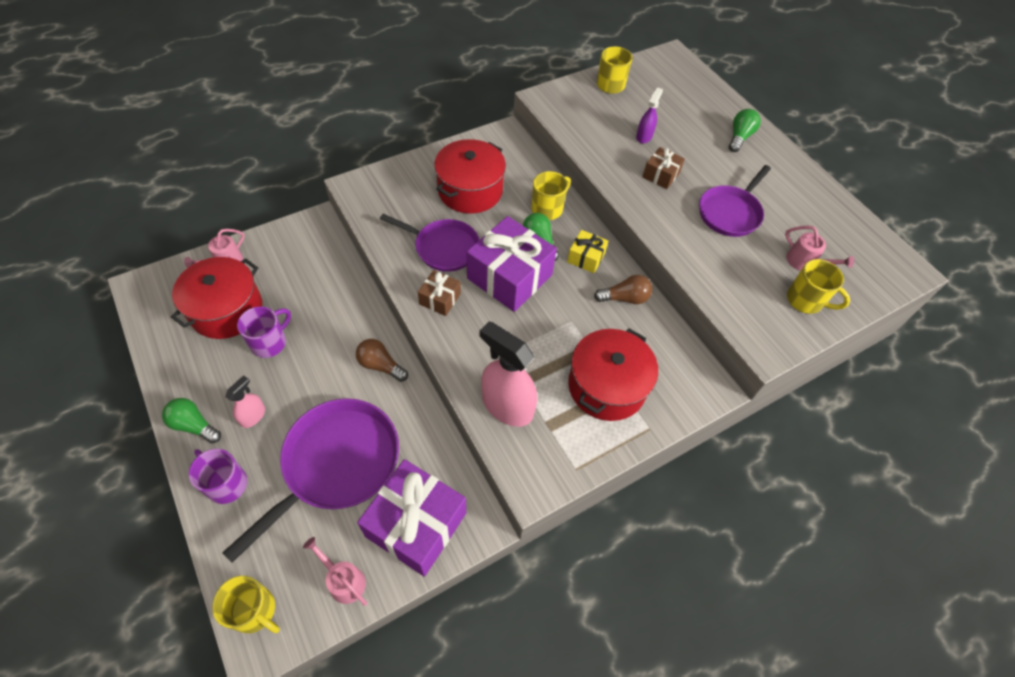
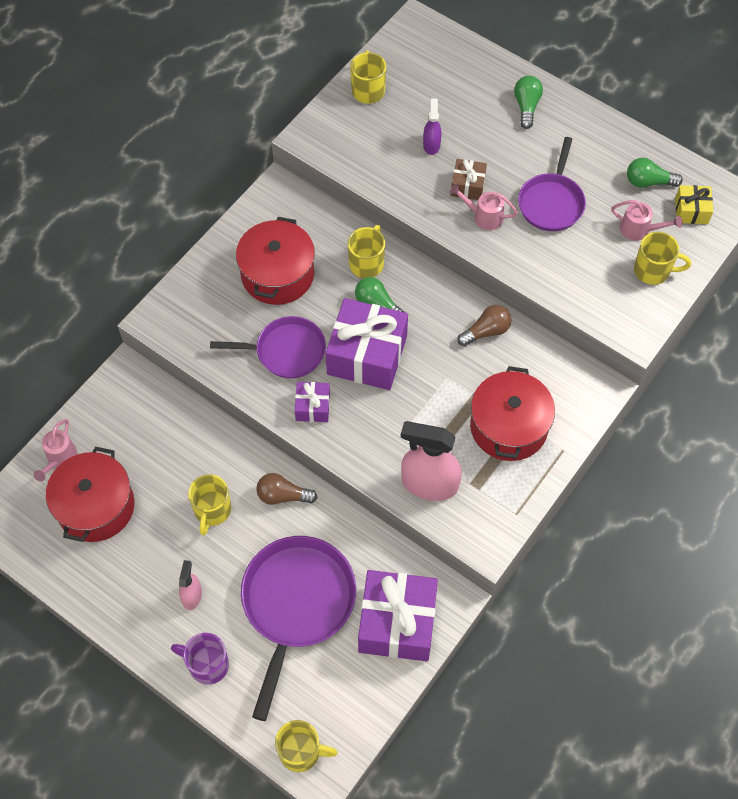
camera: 20 degrees left, 5 degrees up
green light bulb [162,398,221,444] -> green light bulb moved to [627,158,683,188]
purple mug [237,306,291,358] -> none
pink watering can [303,537,367,606] -> pink watering can moved to [450,184,518,230]
brown gift [418,270,461,316] -> purple gift [295,382,330,422]
yellow gift [567,230,608,273] -> yellow gift moved to [675,185,713,224]
none -> yellow mug [188,474,231,536]

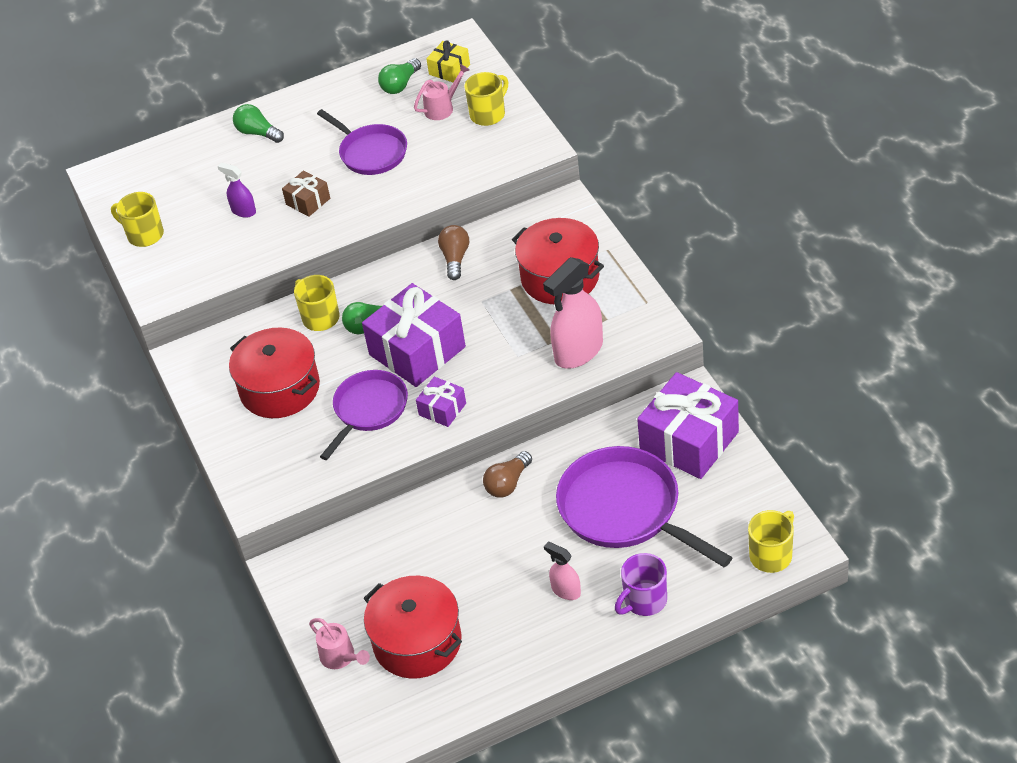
camera: 55 degrees left, 15 degrees down
yellow mug [188,474,231,536] -> none
pink watering can [450,184,518,230] -> none

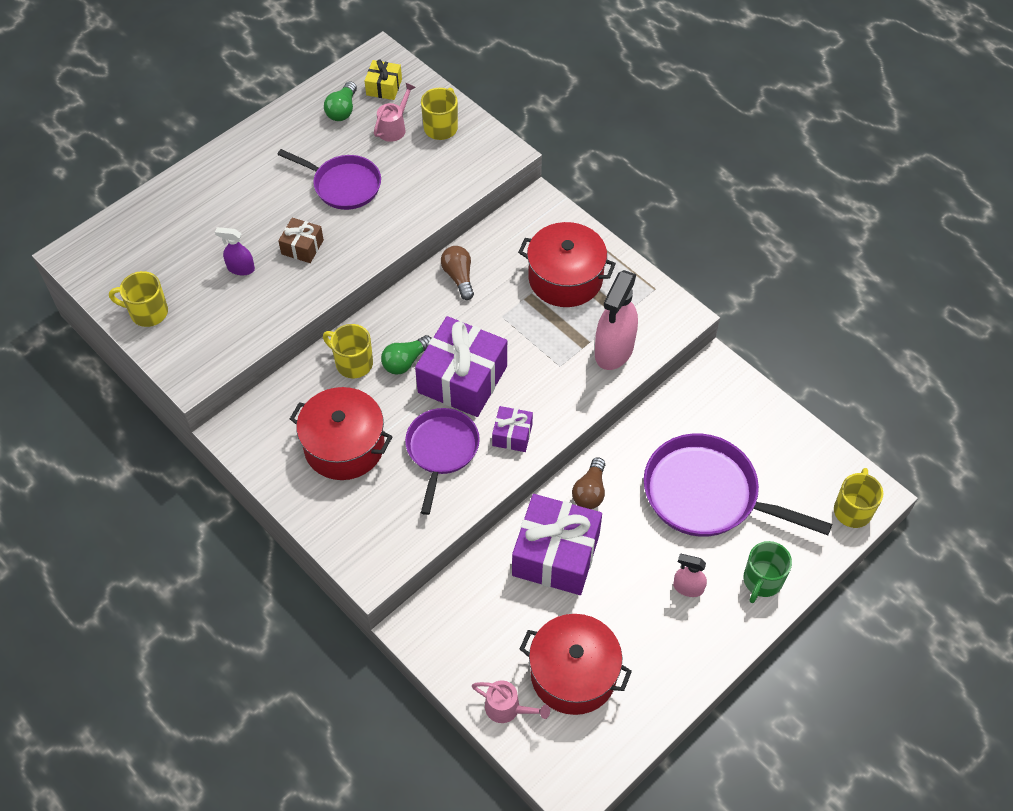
camera: 25 degrees left, 10 degrees up
green light bulb [233,104,284,143] -> none
purple mug [615,553,667,616] -> green mug [743,541,792,603]
purple gift [637,372,739,479] -> purple gift moved to [512,494,602,595]

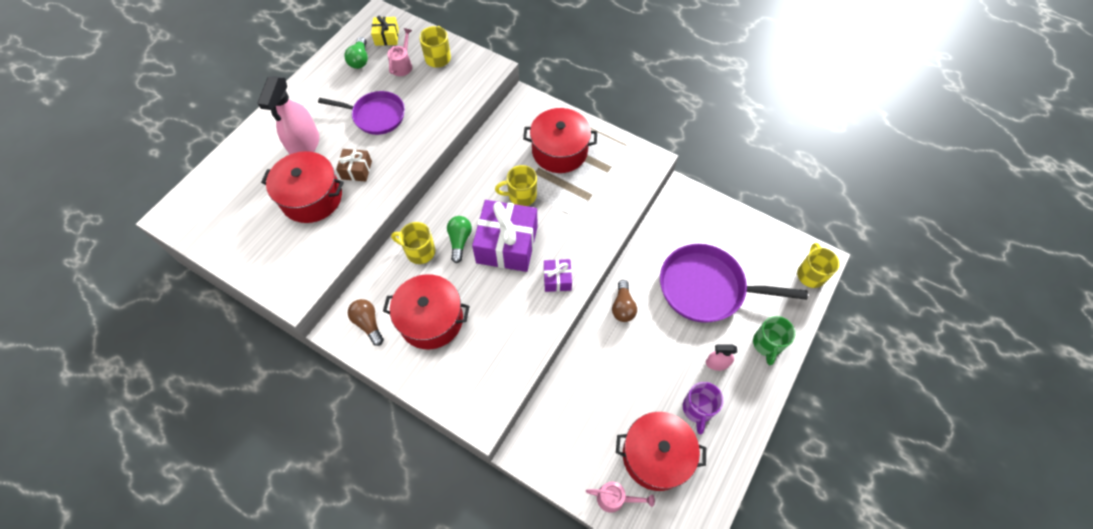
camera: 15 degrees left, 5 degrees up
yellow mug [109,271,168,327] -> yellow mug moved to [495,165,537,206]
purple spray bottle [215,227,255,275] -> red pot [261,151,344,223]
green light bulb [381,335,431,375] -> green light bulb turned 150 degrees clockwise [447,216,472,263]
purple pan [405,408,480,515] -> none
brown light bulb [441,246,474,300] -> brown light bulb moved to [348,299,384,346]
purple gift [512,494,602,595] -> none
pink spray bottle [595,270,638,370] -> pink spray bottle moved to [258,77,319,155]
none -> purple mug [683,382,723,434]

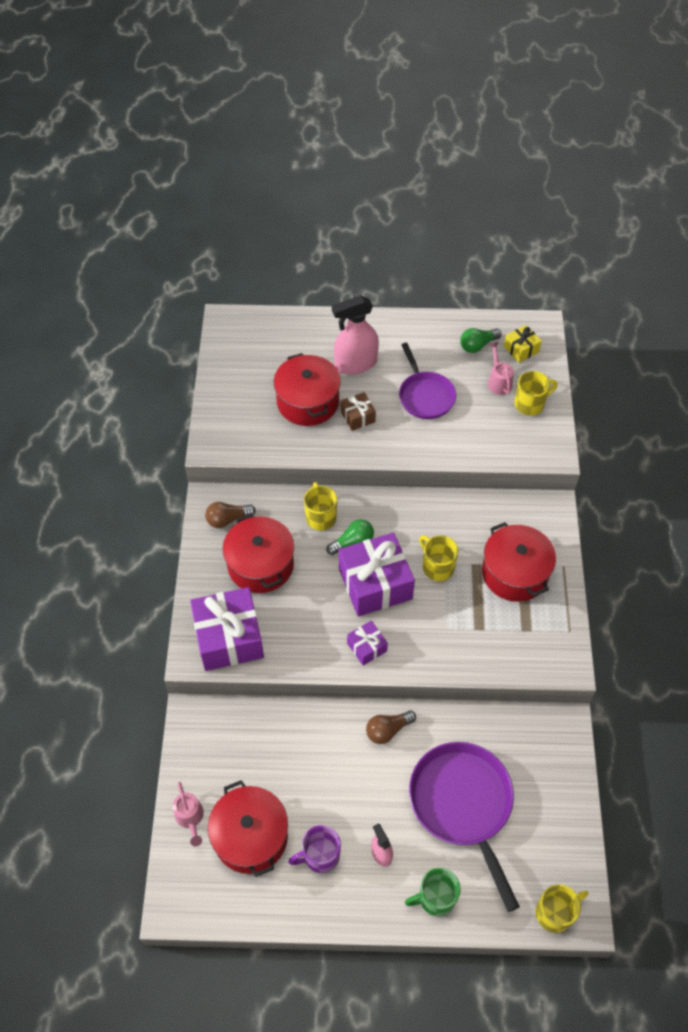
camera: 60 degrees right, 5 degrees down
brown light bulb [348,299,384,346] -> brown light bulb turned 135 degrees counterclockwise [205,502,256,528]
pink watering can [387,28,412,76] -> pink watering can turned 90 degrees counterclockwise [488,342,514,395]
none -> purple gift [190,587,264,671]

